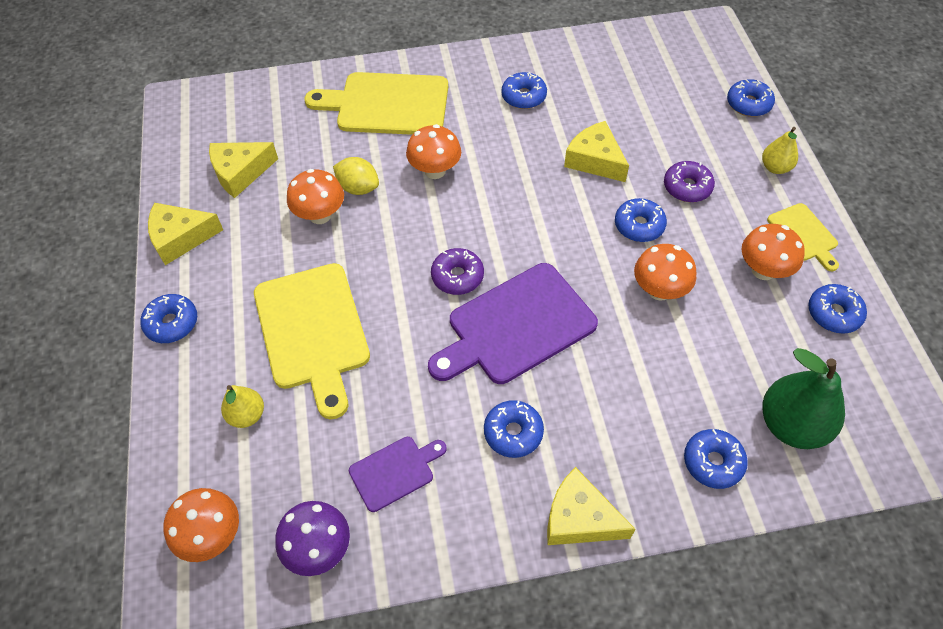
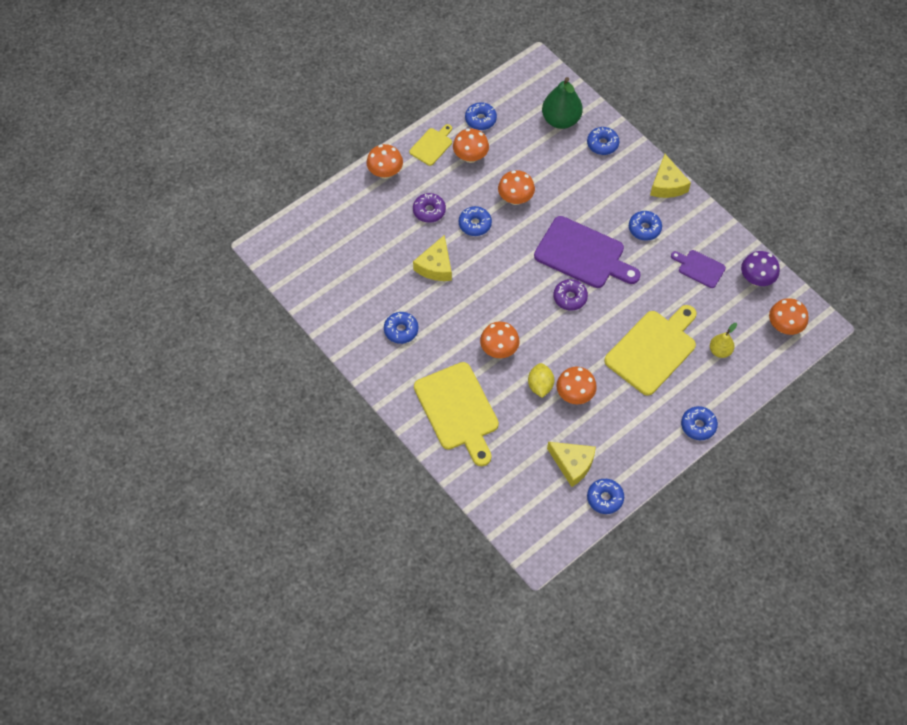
camera: 120 degrees left, 5 degrees up
yellow cheese [148,203,223,265] -> none
blue donut [727,79,775,117] -> blue donut moved to [587,479,624,514]
yellow pear [762,127,798,174] -> orange mushroom [366,144,403,179]

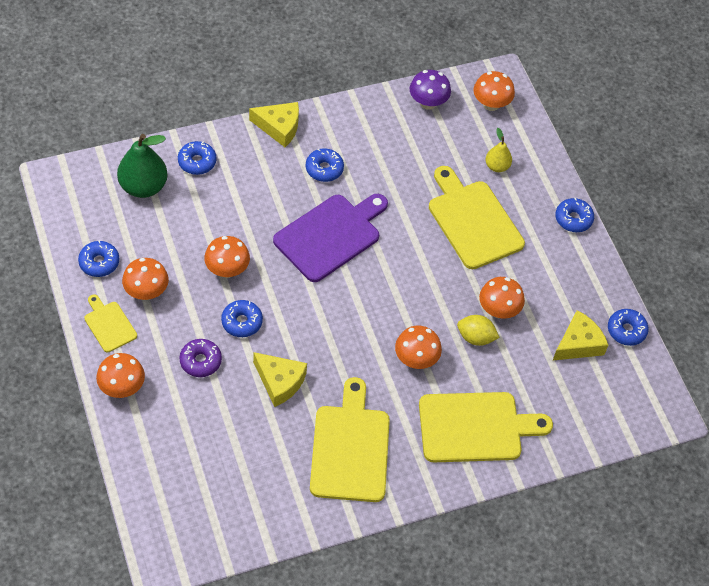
camera: 75 degrees left, 5 degrees down
blue donut [384,312,418,344] -> yellow cutting board [310,377,390,502]
purple donut [553,279,588,310] -> none
purple cutting board [671,250,726,288] -> none

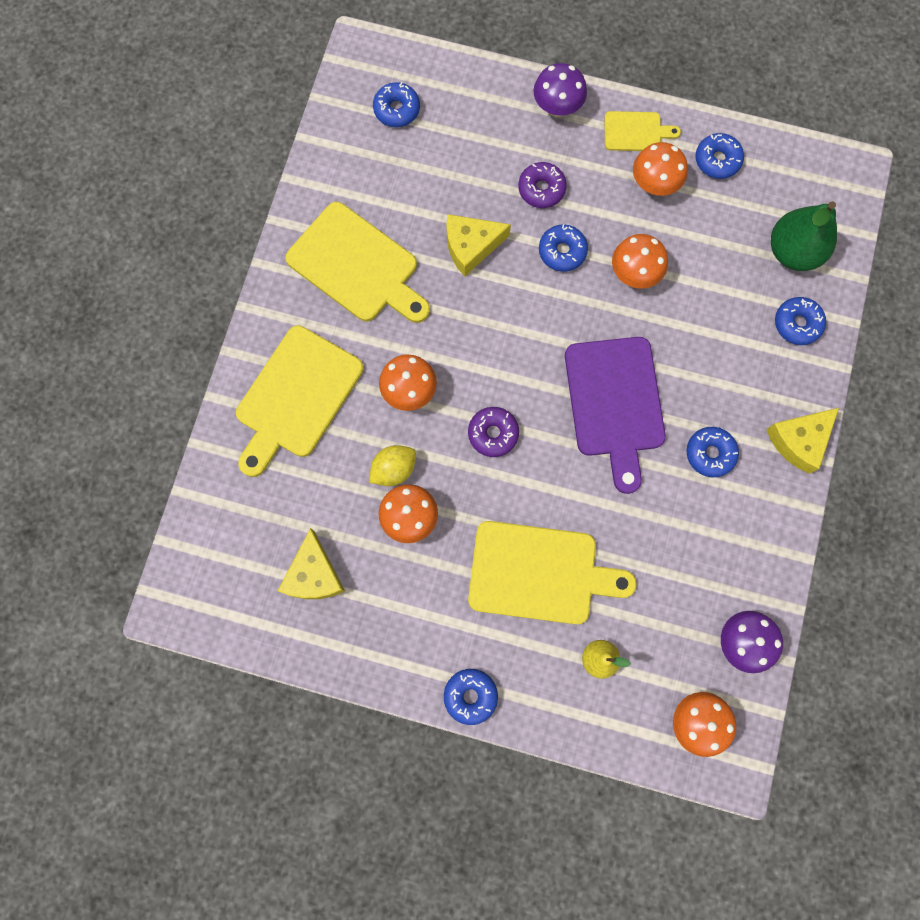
camera: 130 degrees right, 20 degrees up
orange mushroom [96,353,145,398] -> purple mushroom [533,63,587,117]
blue donut [608,309,649,346] -> blue donut moved to [373,82,420,127]
none -> purple donut [468,407,519,457]

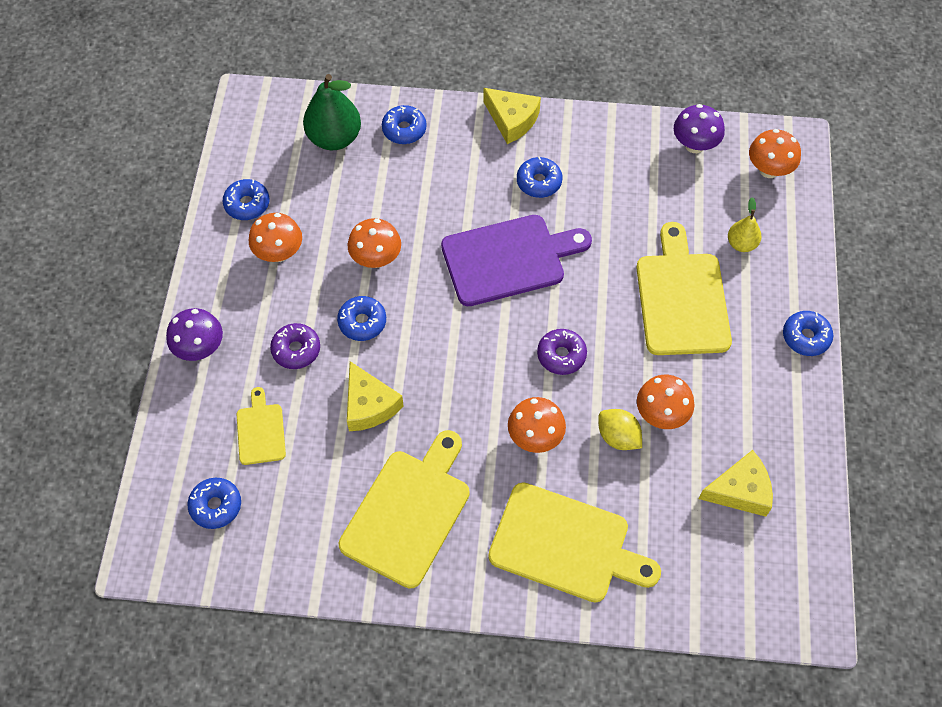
camera: 100 degrees left, 15 degrees down
yellow cutting board [605,111,681,151] -> yellow cutting board moved to [237,387,286,465]

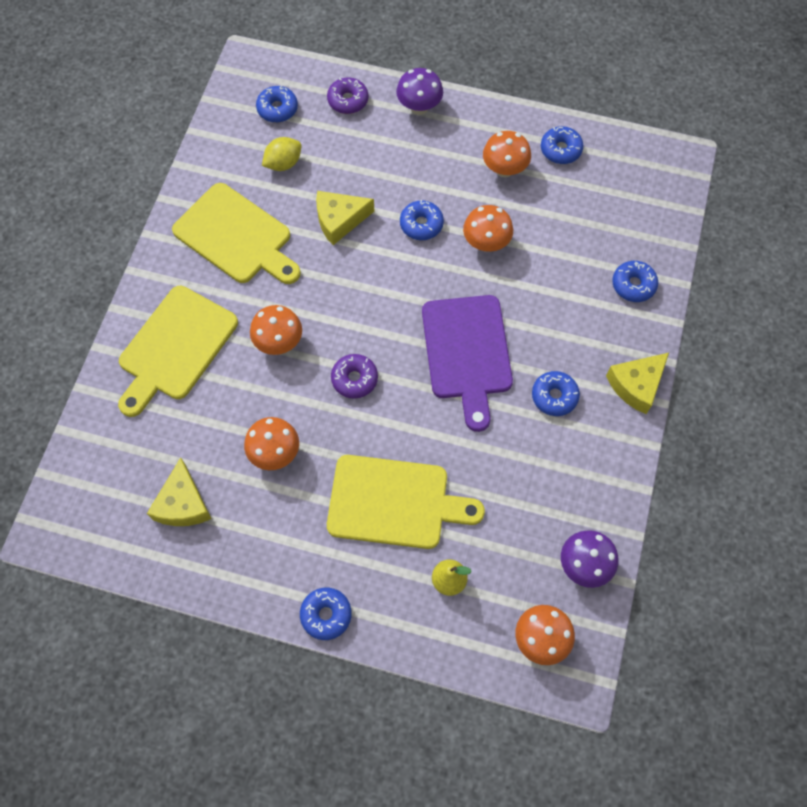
camera: 100 degrees right, 5 degrees up
yellow cutting board [237,387,286,465] -> none
purple donut [270,323,320,369] -> purple donut moved to [327,78,368,114]
green pear [303,74,361,150] -> none
yellow lemon [598,409,642,450] -> yellow lemon moved to [262,137,301,171]

